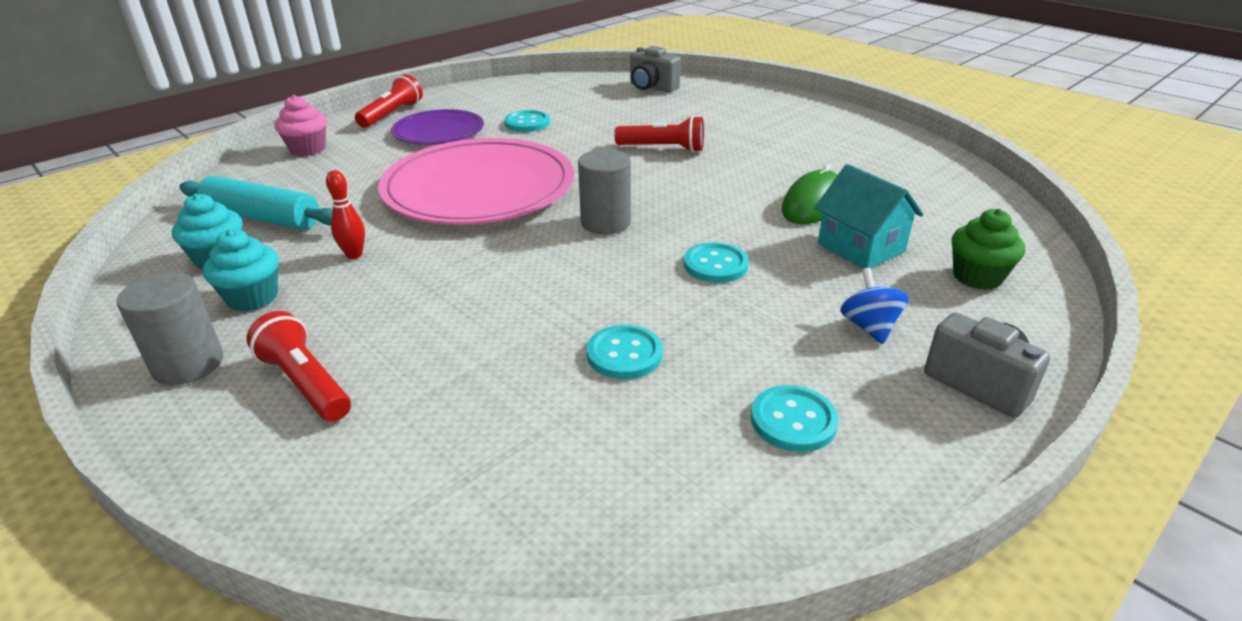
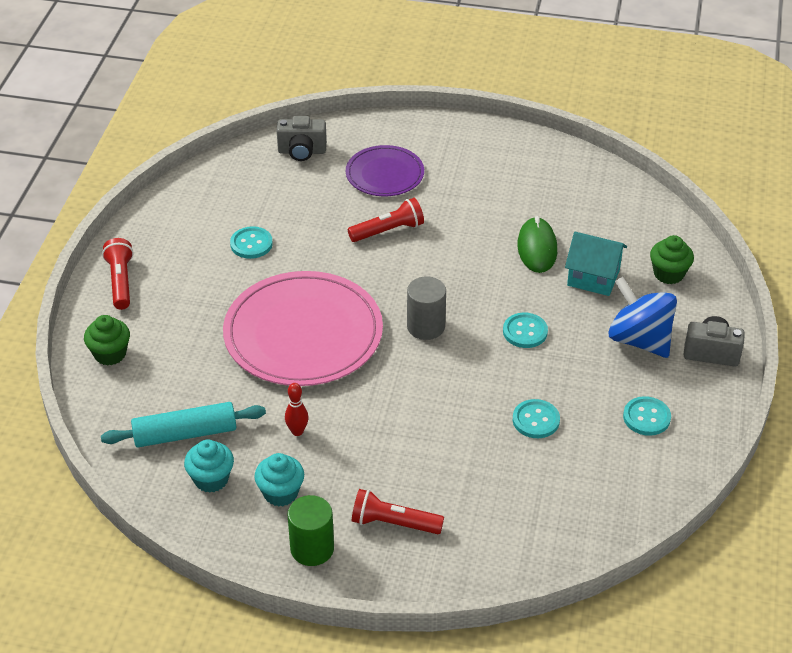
camera: 35 degrees left, 10 degrees up
grey cylinder [117,272,223,385] -> green cylinder [288,495,334,566]
pink cupcake [275,95,327,156] -> green cupcake [84,315,130,366]
purple plate [391,109,484,145] -> purple plate moved to [346,145,424,196]
blue spinning top [840,268,909,344] -> blue spinning top [608,277,677,358], size x1.91

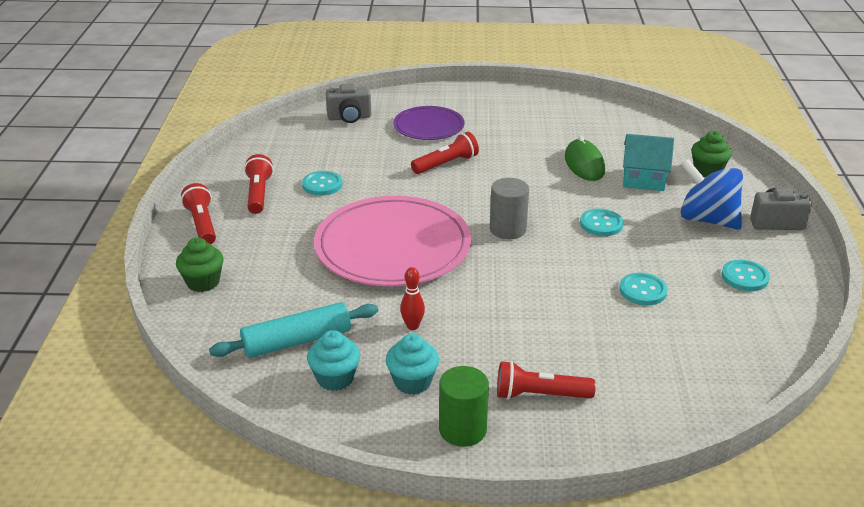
camera: 10 degrees left, 10 degrees down
none -> red flashlight [244,154,273,214]

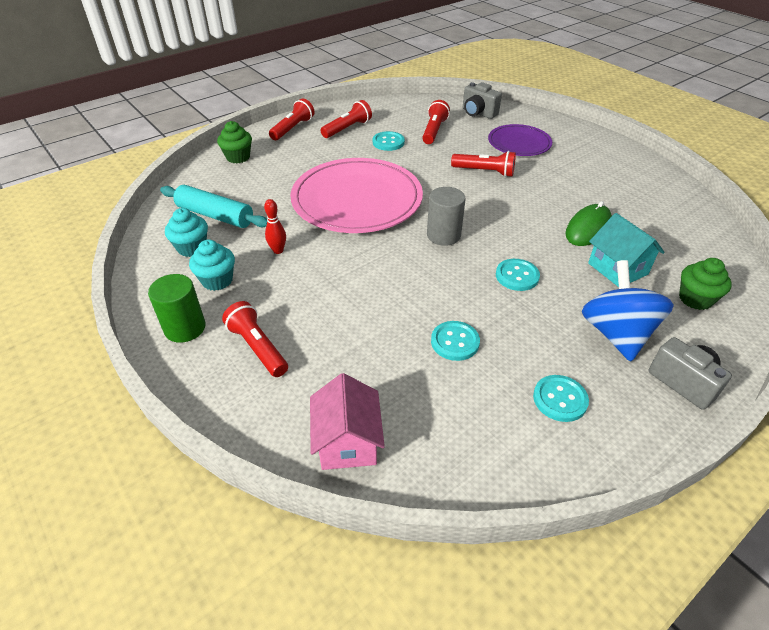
camera: 50 degrees right, 10 degrees up
none -> pink house [310,373,385,470]
none -> red flashlight [422,100,450,144]

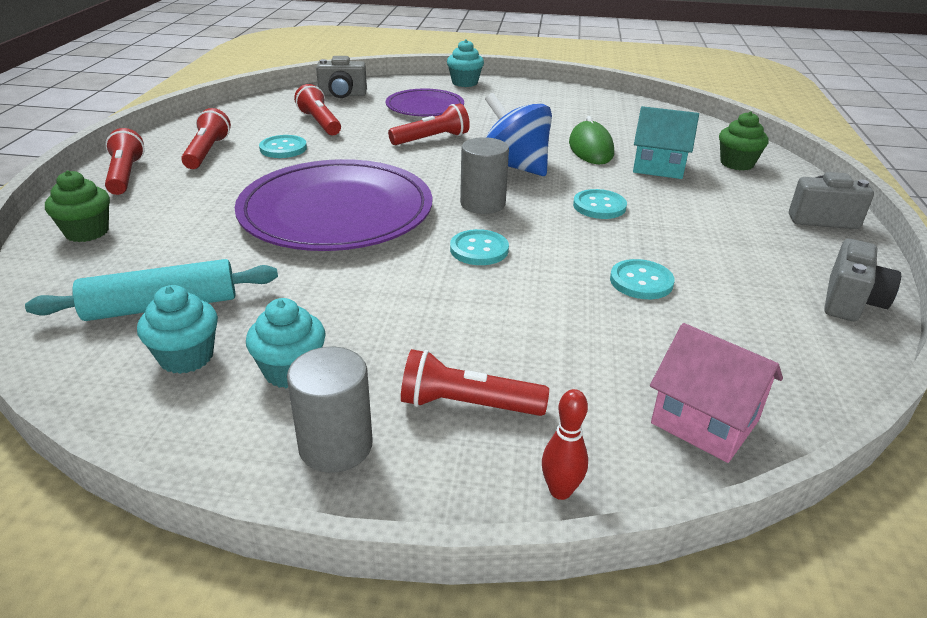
camera: 45 degrees left, 10 degrees down
green cylinder [148,274,206,343] -> grey cylinder [287,347,373,473]
red bowling pin [264,199,286,254] -> red bowling pin moved to [542,389,588,500]
pink plate [290,158,423,233] -> purple plate [235,159,432,251]
turquoise button [533,375,589,422] -> turquoise button moved to [450,229,509,265]
blue spinning top [582,260,674,362] -> blue spinning top moved to [485,93,552,176]
none -> turquoise cupcake [447,39,484,87]
none -> grey camera [824,239,901,321]

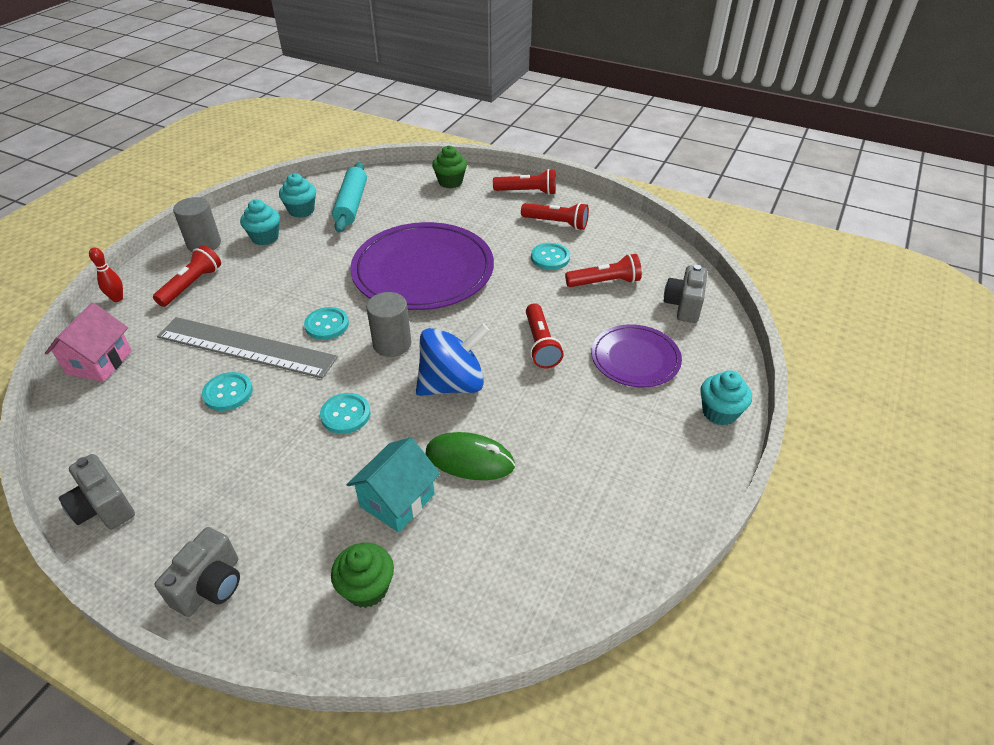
camera: 110 degrees right, 10 degrees up
pink house [650,323,783,463] -> pink house turned 45 degrees counterclockwise [45,302,132,382]
none -> grey ruler [157,317,338,379]

